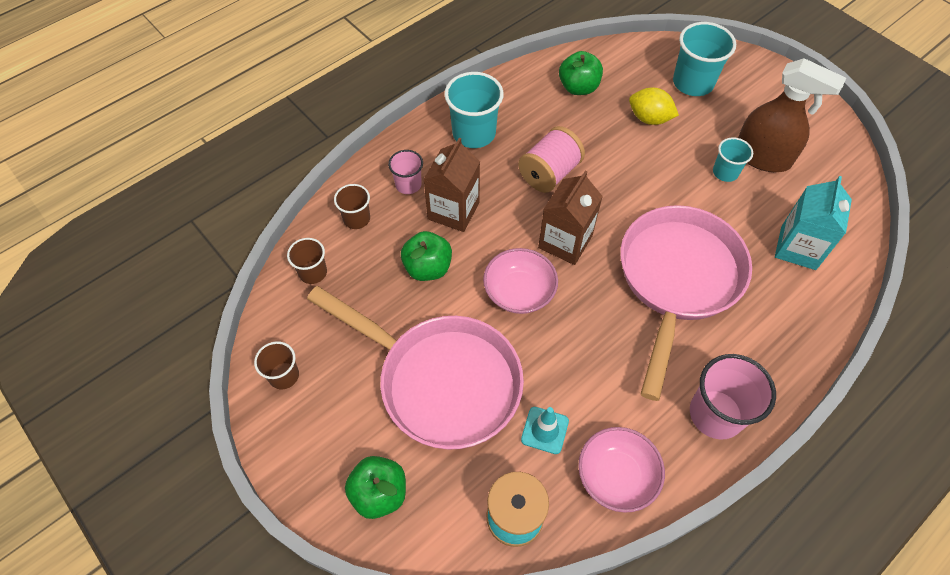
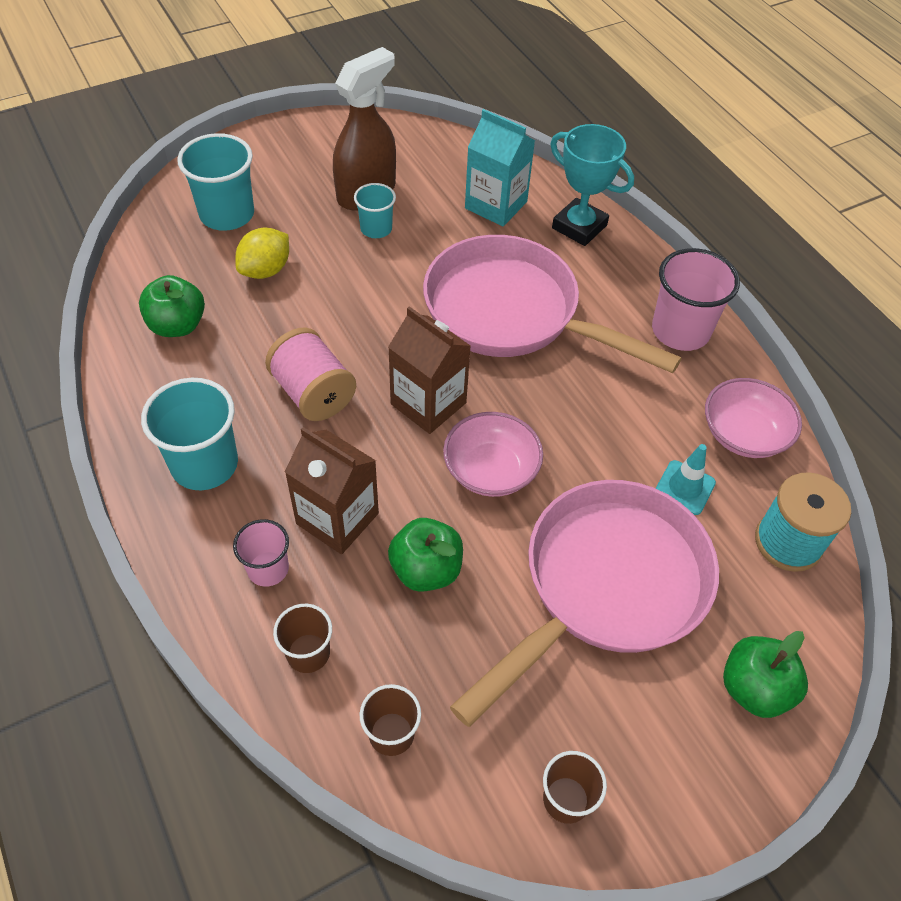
camera: 80 degrees left, 5 degrees down
none -> turquoise trophy [550,124,634,246]

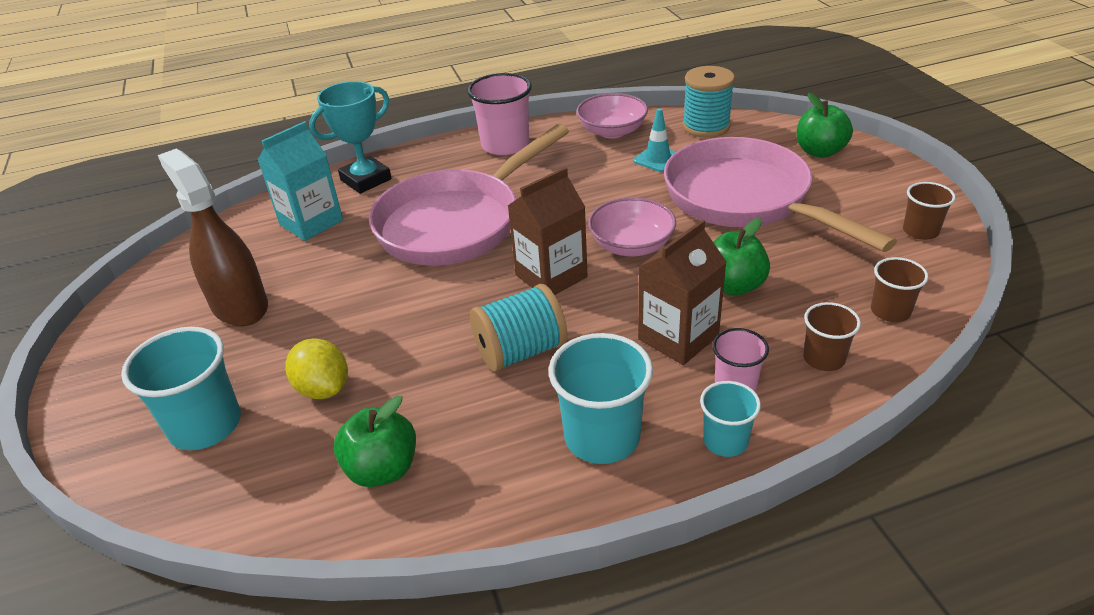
camera: 75 degrees left, 15 degrees down
pink spool [265,328,356,421] -> turquoise spool [470,284,568,372]
turquoise cup [354,183,396,238] -> turquoise cup moved to [700,381,761,457]

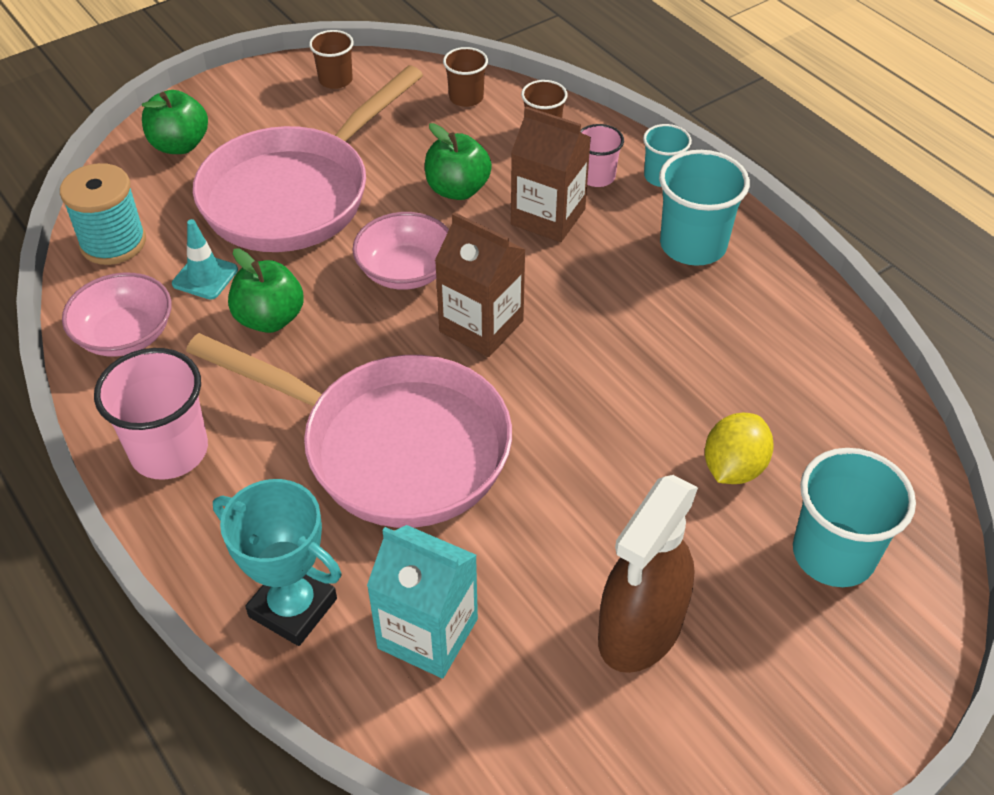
camera: 110 degrees left, 10 degrees up
green apple [334,396,416,487] -> green apple moved to [228,249,304,333]
turquoise spool [470,284,568,372] -> none

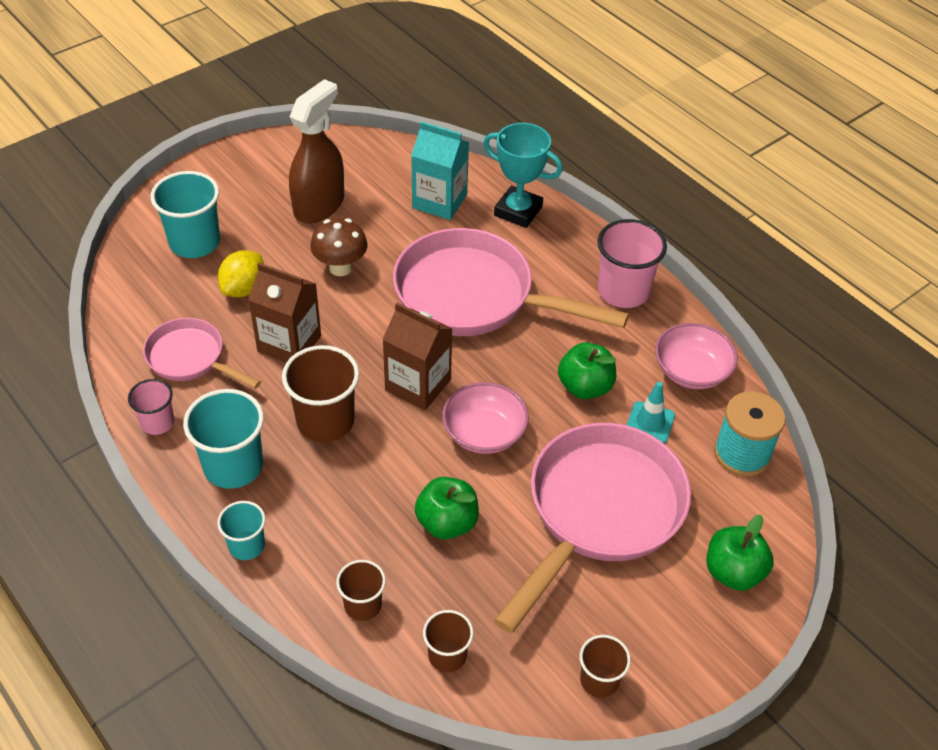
camera: 175 degrees right, 0 degrees up
brown carton [511,107,591,242] -> brown carton moved to [248,263,321,362]
pink cup [581,124,624,187] -> pink cup moved to [128,379,174,435]
none -> pink pan [143,318,261,389]
none -> brown cup [282,345,359,442]
none -> brown mushroom [310,218,368,276]

